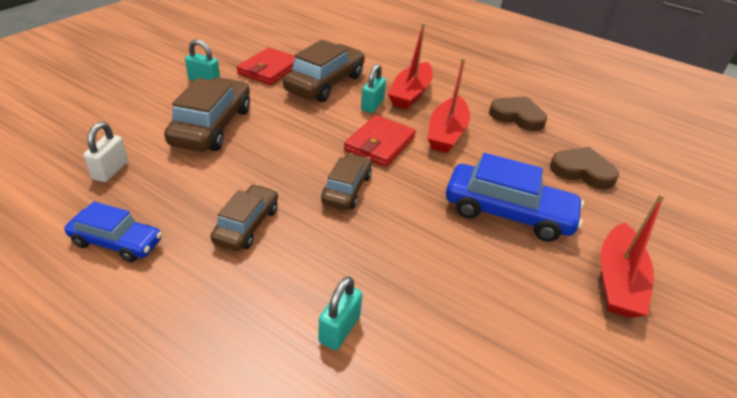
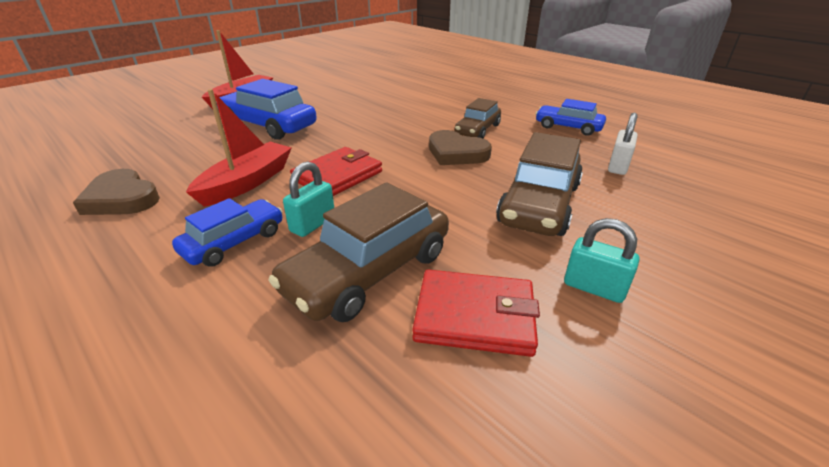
camera: 165 degrees left, 5 degrees down
red wallet [237,47,295,85] -> red wallet turned 60 degrees clockwise [412,269,540,357]
turquoise padlock [318,276,363,350] -> none
brown car [321,153,372,210] -> none
red boat [388,23,433,109] -> blue car [172,198,283,267]
brown heart [550,147,619,190] -> brown heart moved to [429,130,492,165]

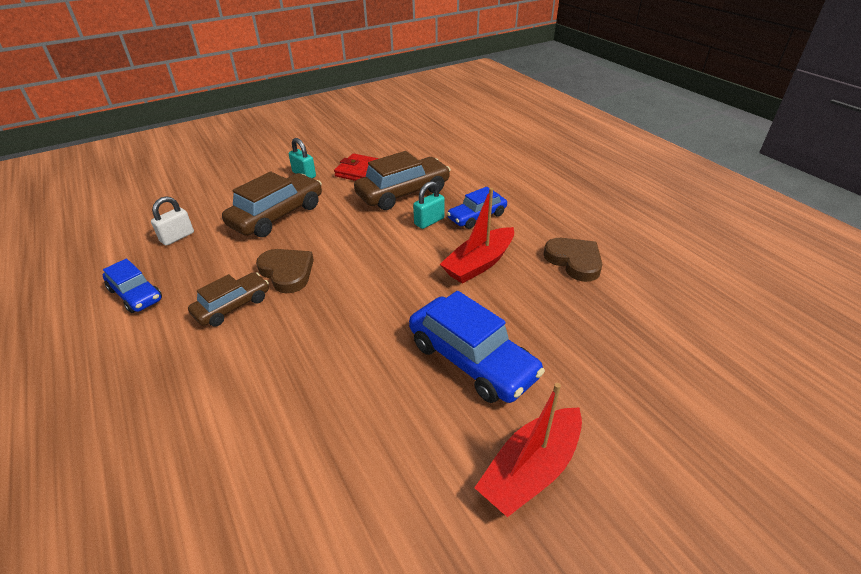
camera: 165 degrees left, 5 degrees up
red wallet [290,147,382,196] -> none

